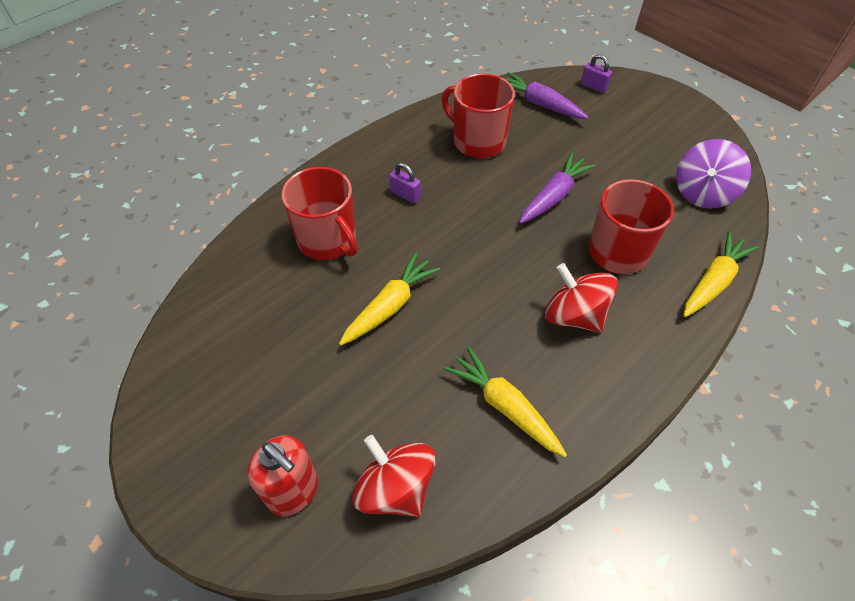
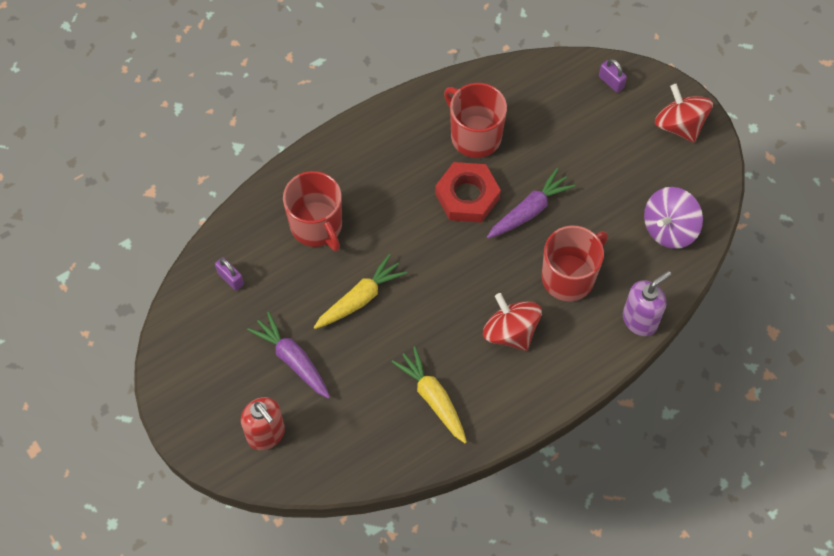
camera: 10 degrees right, 10 degrees up
red spinning top [352,435,436,517] -> red spinning top moved to [655,84,713,143]
purple padlock [389,163,421,203] -> purple padlock moved to [215,257,244,291]
purple carrot [503,72,589,119] -> purple carrot moved to [247,312,330,399]
yellow carrot [683,231,759,317] -> purple soap dispenser [623,271,671,336]
none -> red nut [435,162,501,223]

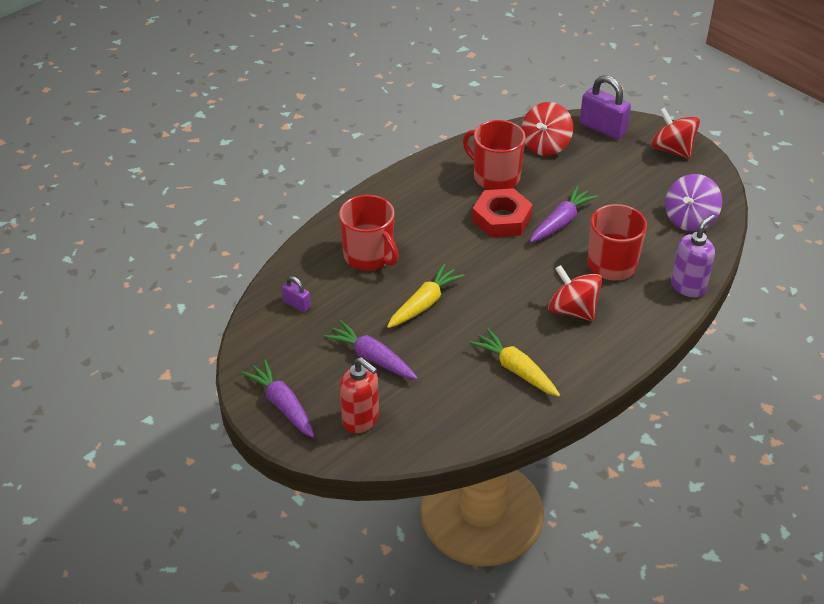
camera: 10 degrees left, 20 degrees down
purple padlock [599,59,627,93] -> purple padlock [580,75,631,140], size x1.90
none -> purple carrot [241,359,314,438]
none -> red spinning top [522,102,573,156]

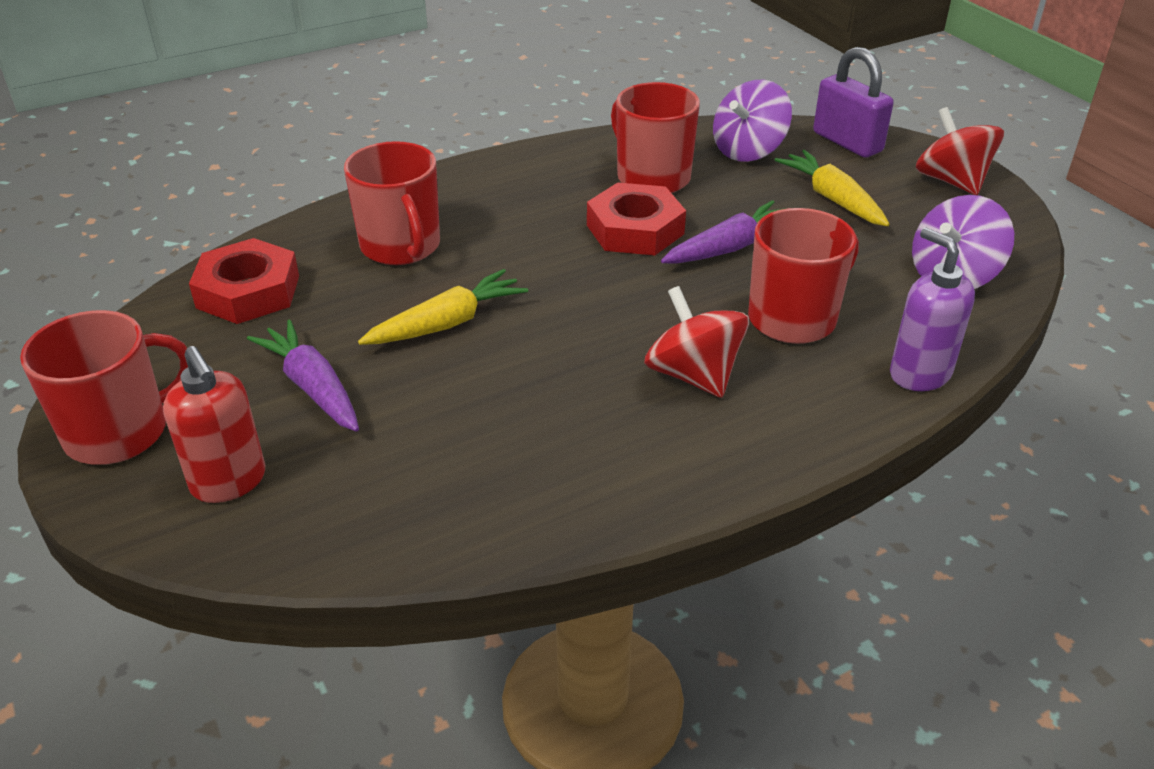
camera: 15 degrees right, 5 degrees down
purple carrot [241,359,314,438] -> red mug [20,310,188,465]
purple padlock [282,276,311,312] -> red nut [189,238,299,324]
yellow carrot [469,328,560,397] -> yellow carrot moved to [775,150,890,226]
red spinning top [522,102,573,156] -> purple spinning top [713,80,792,162]
purple soap dispenser [671,215,715,297] -> purple soap dispenser turned 90 degrees counterclockwise [890,228,975,391]

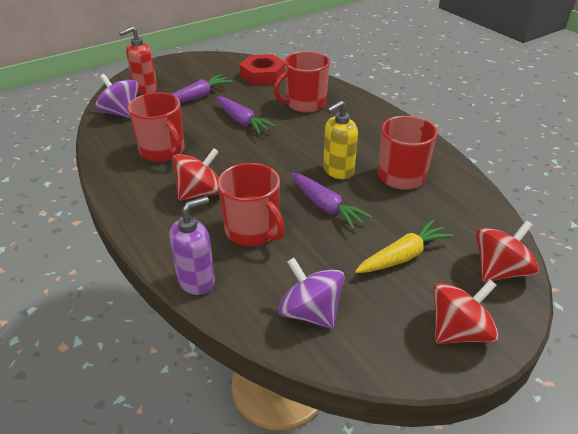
camera: 85 degrees right, 0 degrees up
red mug [20,310,188,465] -> red mug moved to [128,92,185,162]
yellow carrot [358,269,528,345] -> purple carrot [216,96,276,135]
red nut [587,182,686,256] -> yellow soap dispenser [323,100,358,179]
purple spinning top [713,80,792,162] -> purple spinning top moved to [95,74,139,118]
purple padlock [813,47,894,158] -> red spinning top [476,220,539,282]

